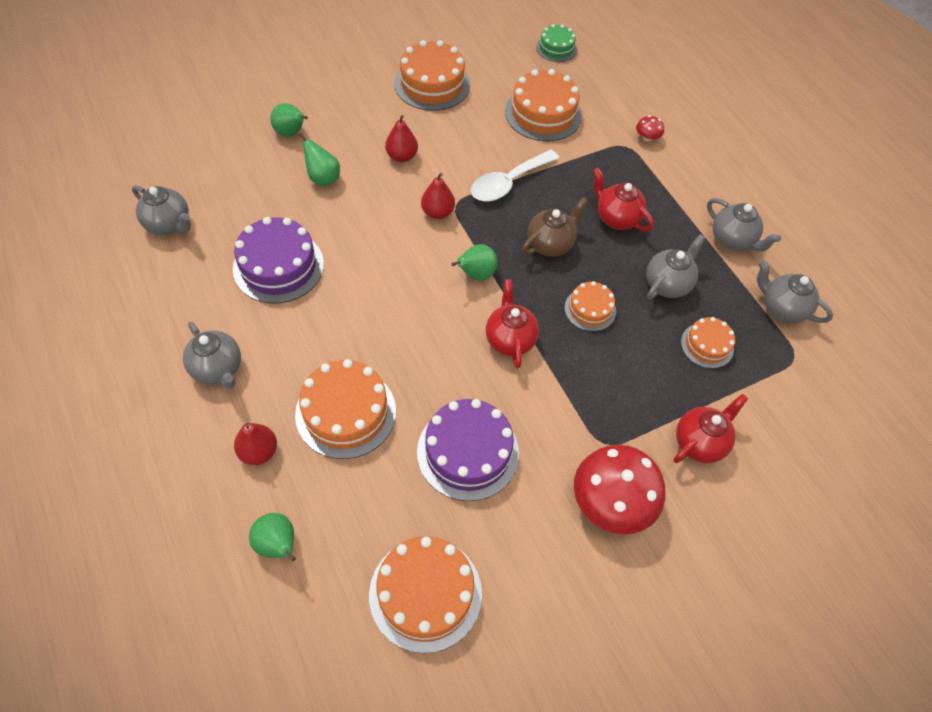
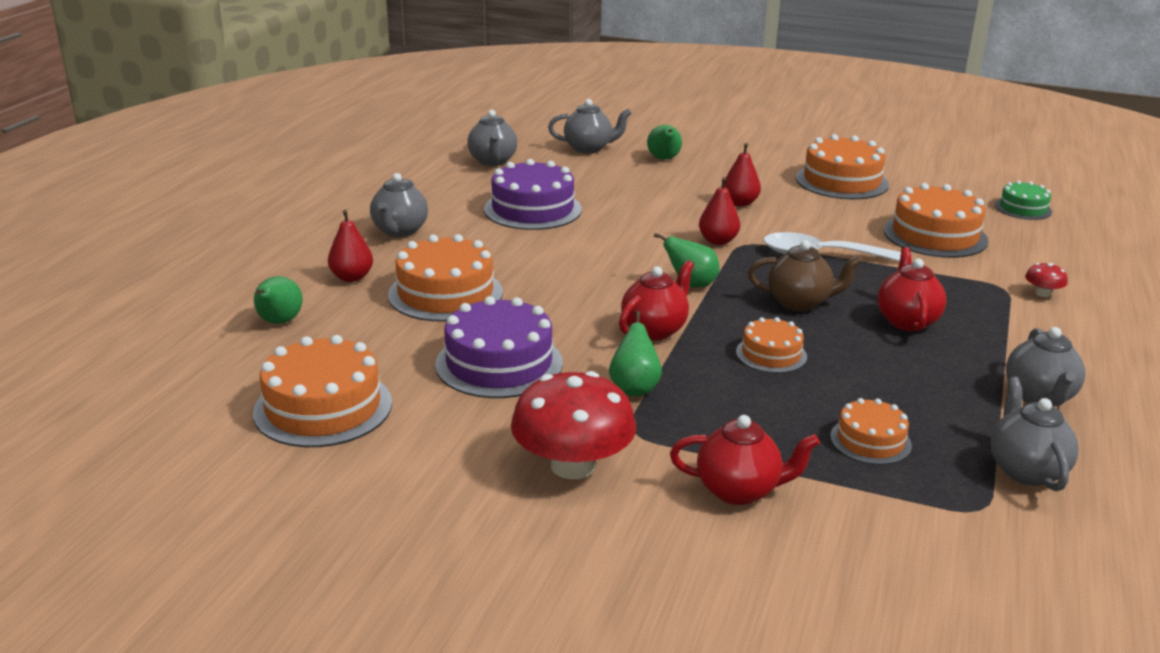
camera: 50 degrees right, 30 degrees down
green pear [299,132,340,186] -> green pear moved to [609,311,662,396]
grey teapot [646,234,706,299] -> grey teapot moved to [548,99,631,154]

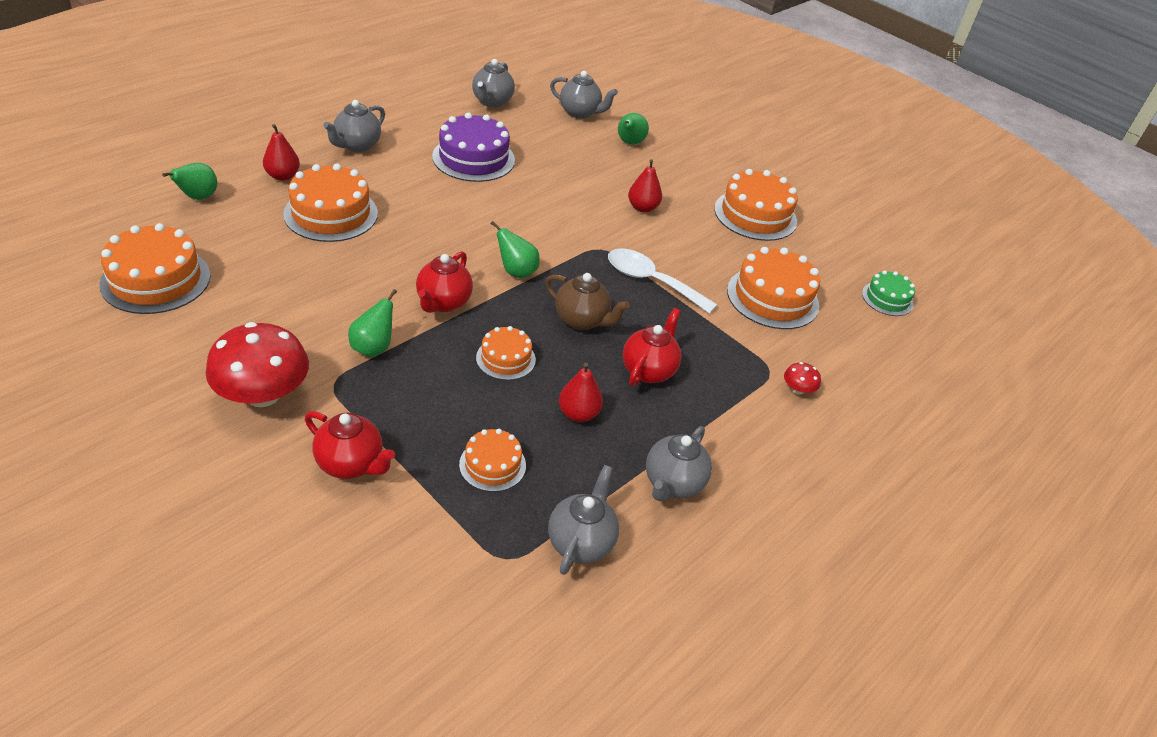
camera: 20 degrees right, 15 degrees up
purple cake [435,296,563,398] -> none
red teapot [619,260,694,341] -> red teapot turned 135 degrees clockwise [416,251,473,313]
red pear [699,177,740,245] -> red pear moved to [559,363,603,422]

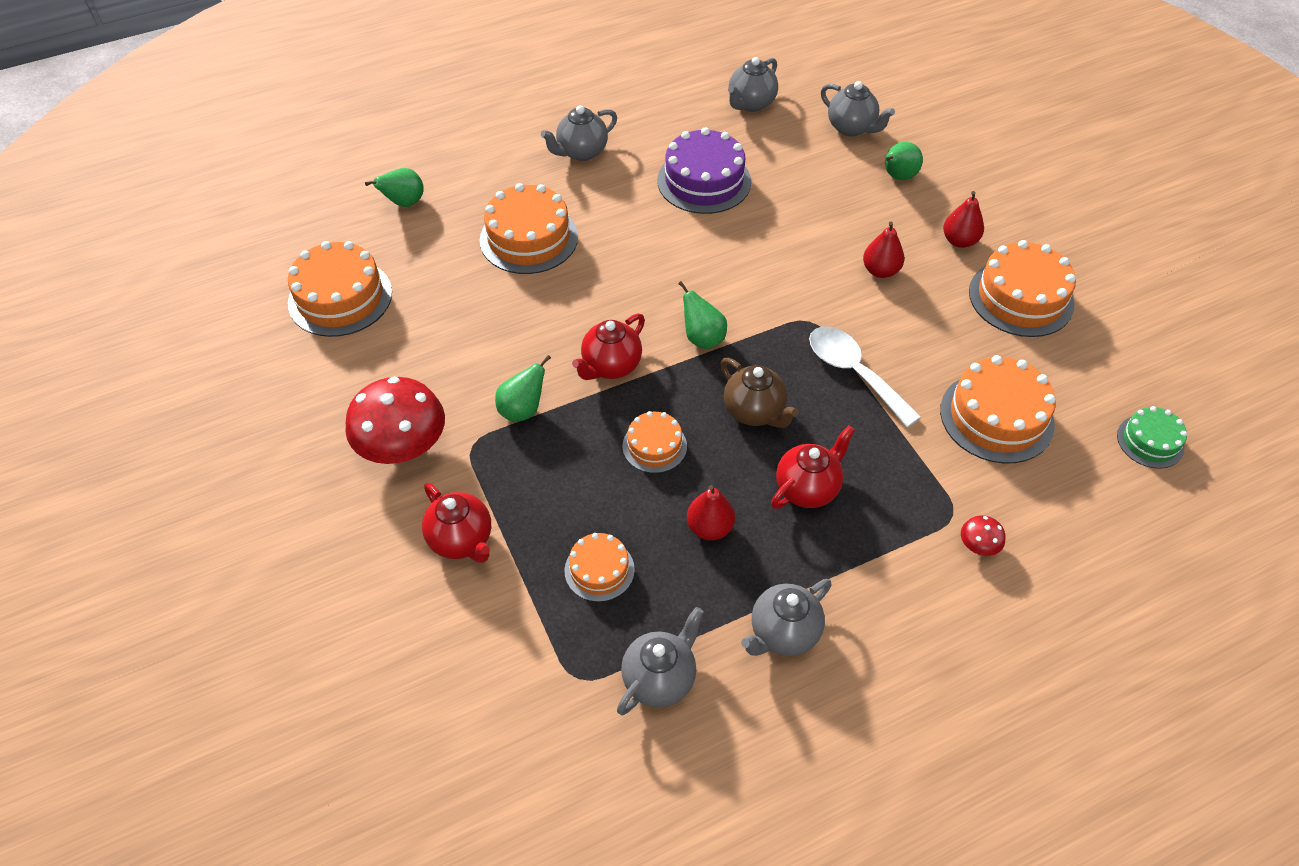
camera: 25 degrees right, 10 degrees up
red pear [263,124,300,181] -> red pear moved to [943,191,984,248]

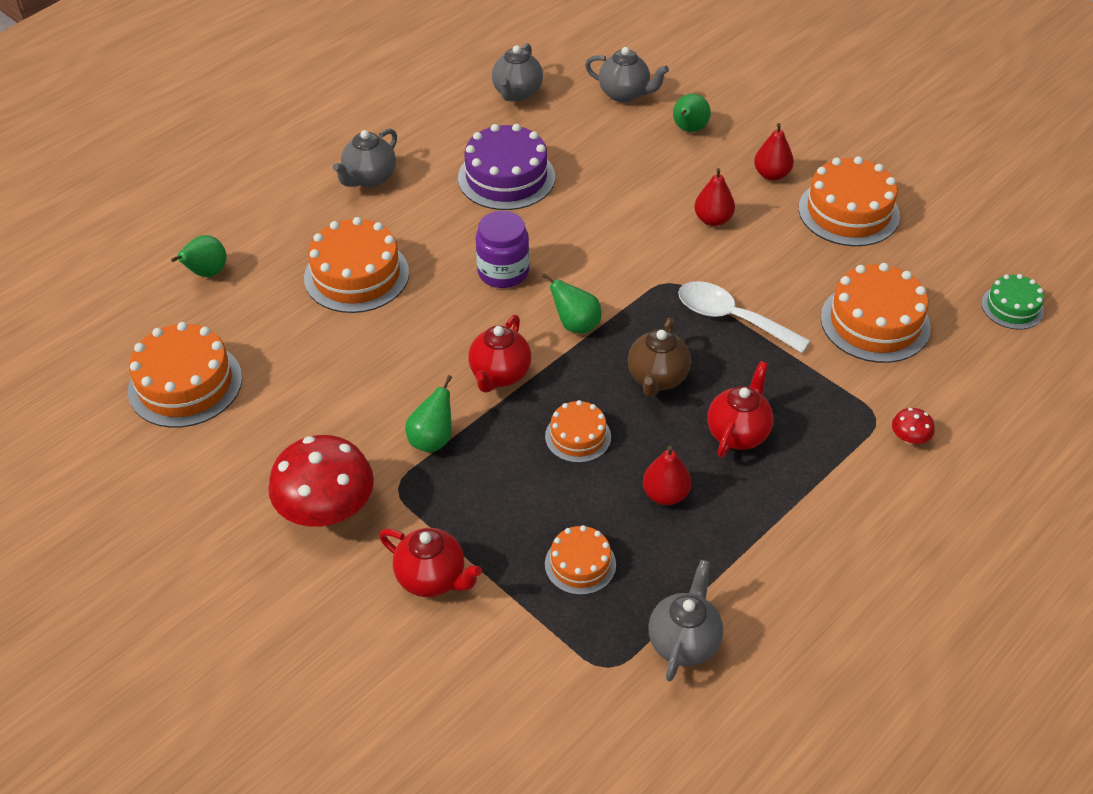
camera: 20 degrees left, 5 degrees down
brown teapot [720,358,799,428] -> brown teapot turned 75 degrees clockwise [628,318,691,397]
grey teapot [741,579,832,656] -> none
none -> purple jar [475,211,529,288]

